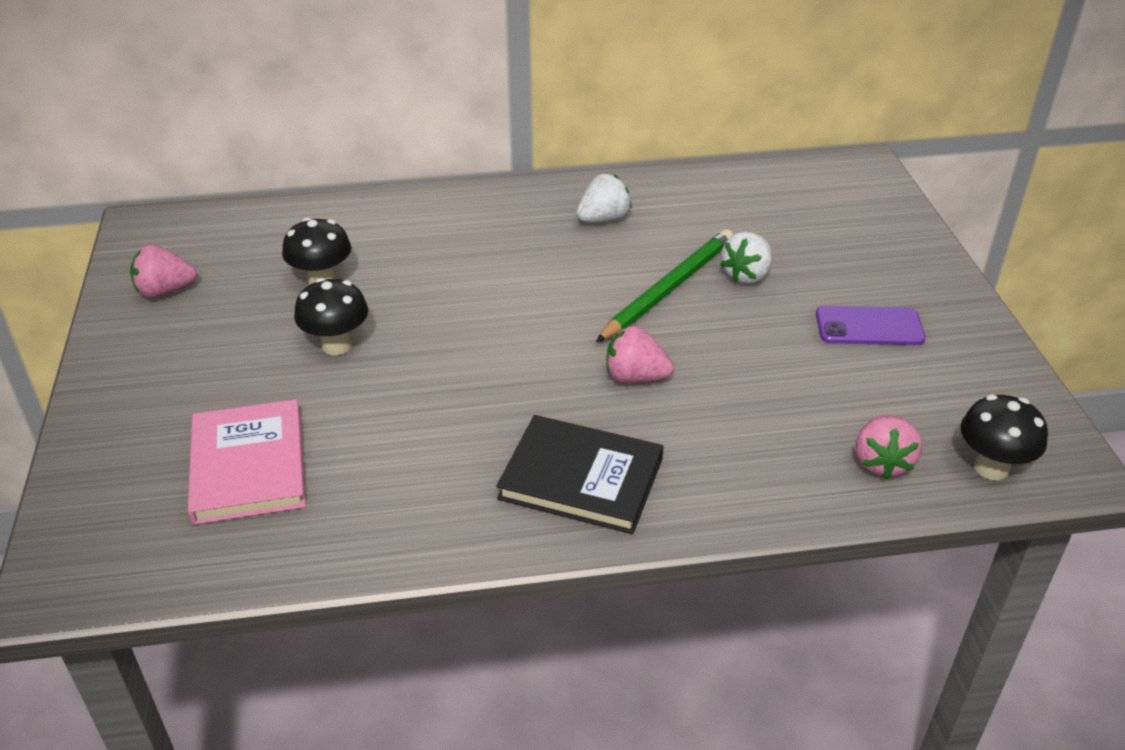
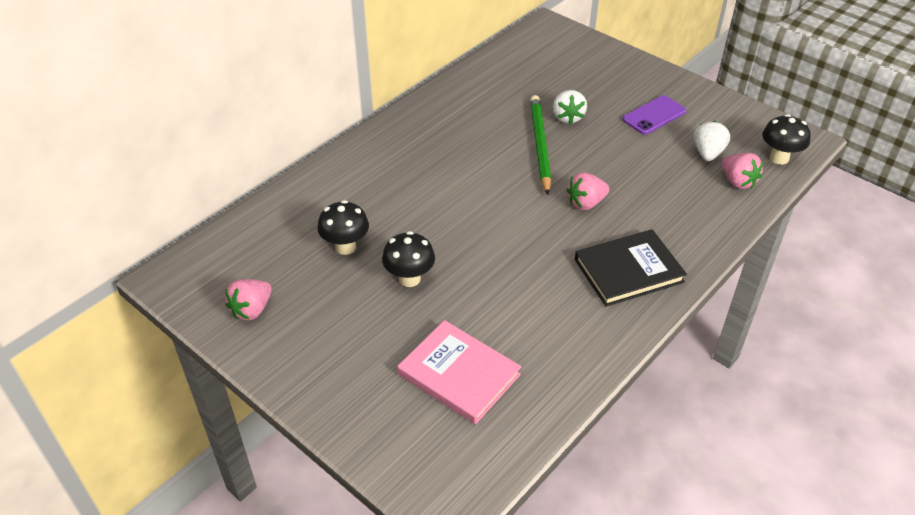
camera: 40 degrees left, 5 degrees up
white strawberry [576,174,632,222] -> white strawberry moved to [694,121,730,161]

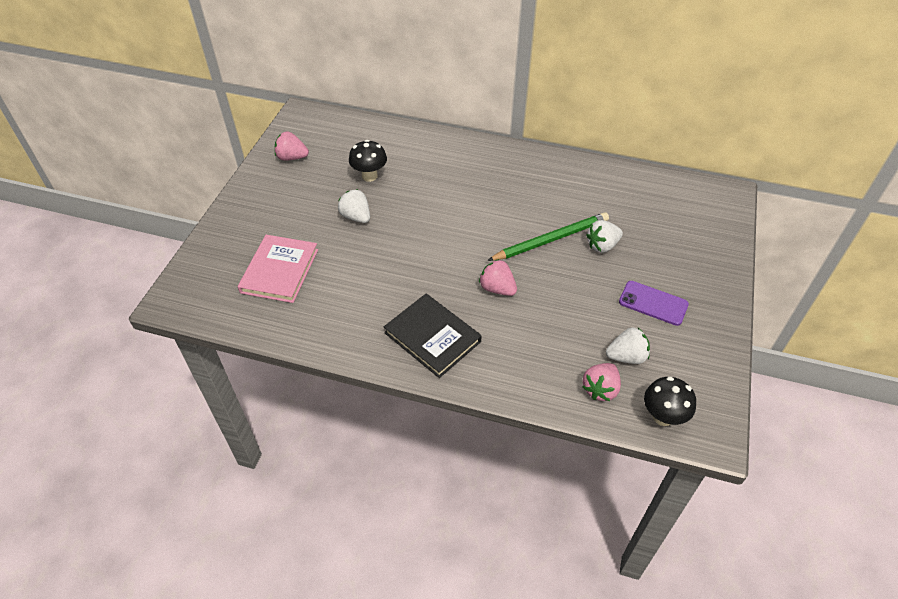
camera: 65 degrees right, 5 degrees up
black mushroom [382,231,435,287] -> white strawberry [338,189,370,223]

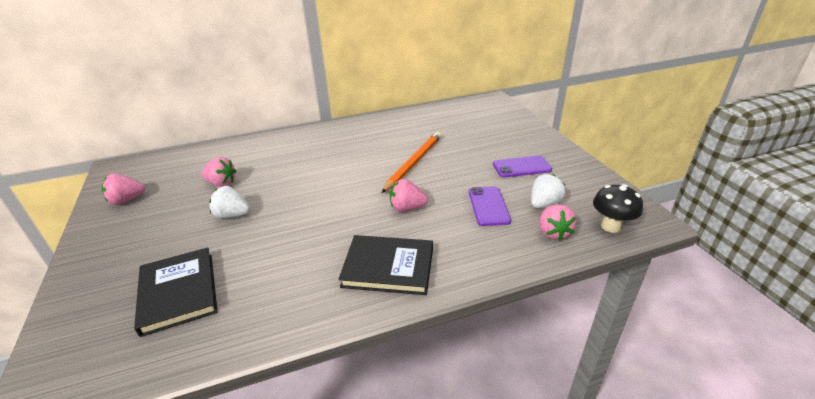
camera: 35 degrees left, 15 degrees down
pink book [238,235,318,303] -> black book [134,247,217,337]
black mushroom [349,140,387,182] -> pink strawberry [201,157,236,187]
green pencil [487,212,609,261] -> orange pencil [382,132,441,193]
white strawberry [586,220,623,253] -> none
none -> purple phone [469,186,511,226]

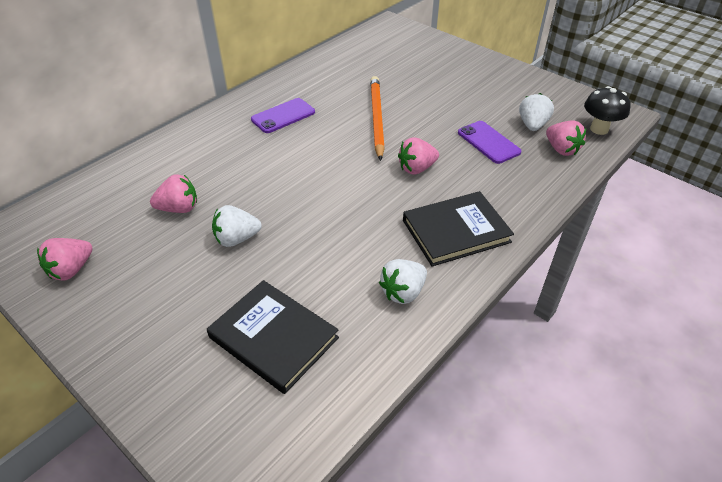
camera: 30 degrees left, 10 degrees up
purple phone [493,156,552,178] -> purple phone moved to [251,98,315,133]
none -> white strawberry [379,259,427,304]

